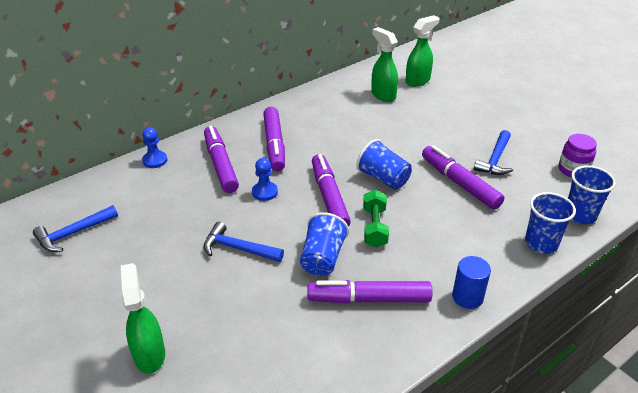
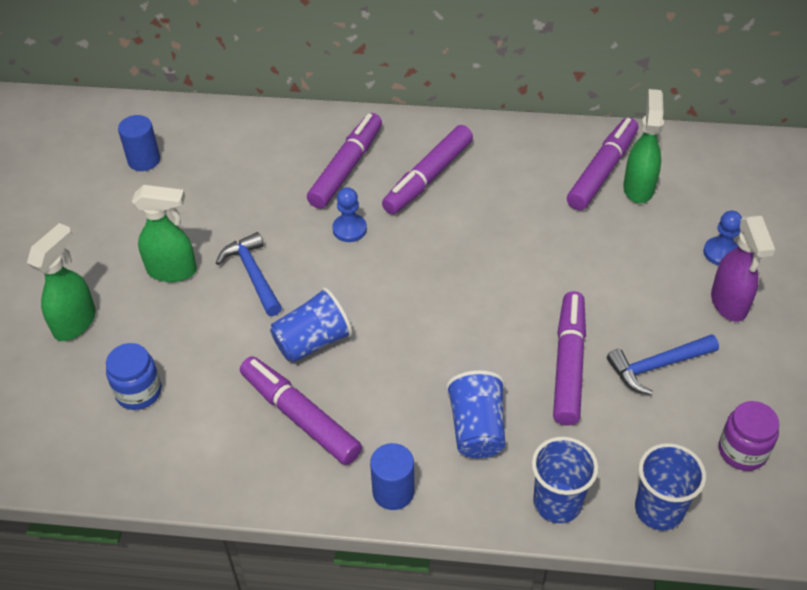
camera: 45 degrees right, 10 degrees up
blue hammer [33,205,118,252] -> blue cylinder [118,115,160,171]
blue pawn [142,127,167,168] -> blue pawn moved to [703,211,742,266]
purple marker [312,154,351,227] -> purple marker moved to [567,117,638,210]
blue cup [356,139,412,190] -> blue cup moved to [446,370,505,459]
green dumbbell [363,190,389,248] -> none
green spray bottle [406,15,439,87] -> green spray bottle moved to [132,185,197,282]
none -> blue jar [106,343,162,410]
none -> purple spray bottle [711,216,775,322]

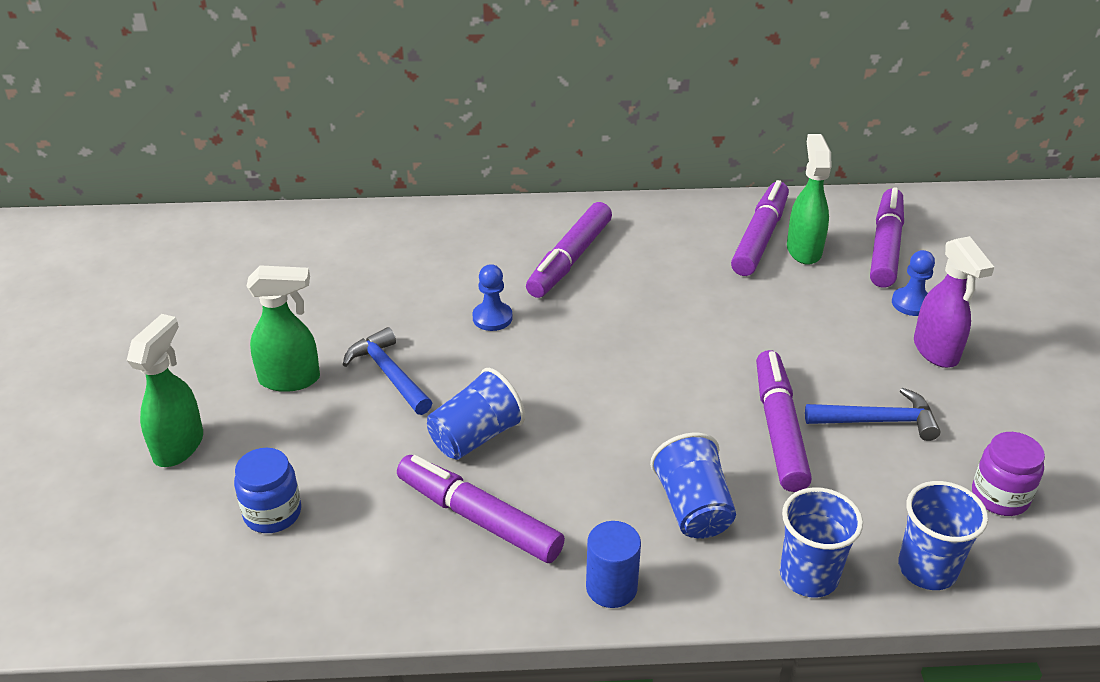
camera: 10 degrees left, 10 degrees down
blue cylinder [118,115,160,171] -> none
purple marker [307,113,382,209] -> purple marker moved to [870,187,904,287]
blue hammer [607,334,719,395] -> blue hammer turned 150 degrees counterclockwise [805,388,940,441]

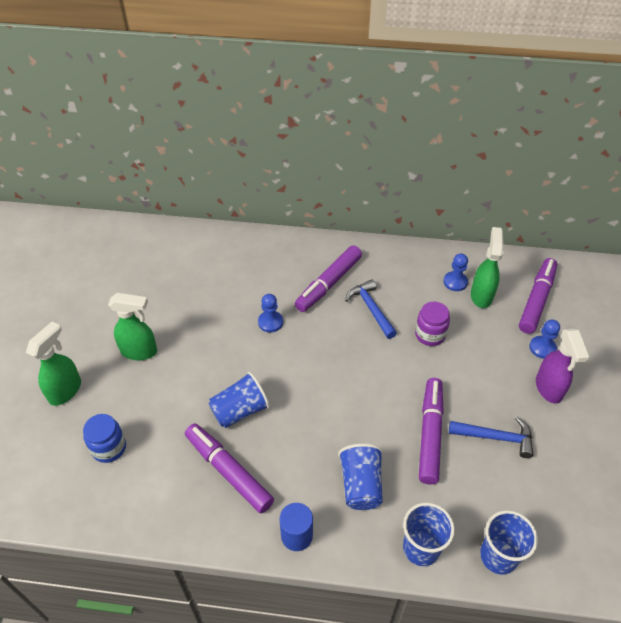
camera: 10 degrees right, 10 degrees up
blue hammer [342,327,432,415] -> blue hammer moved to [345,279,397,339]
purple marker [731,180,789,276] -> blue pawn [443,253,468,291]
purple jar [972,432,1045,516] -> purple jar moved to [415,302,450,346]

